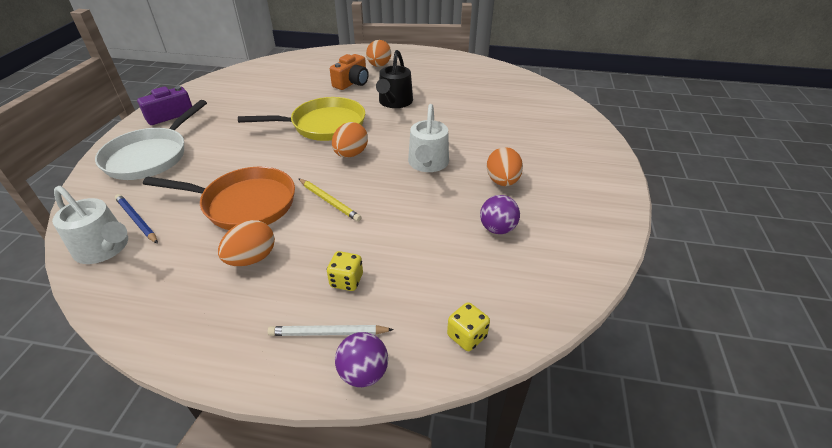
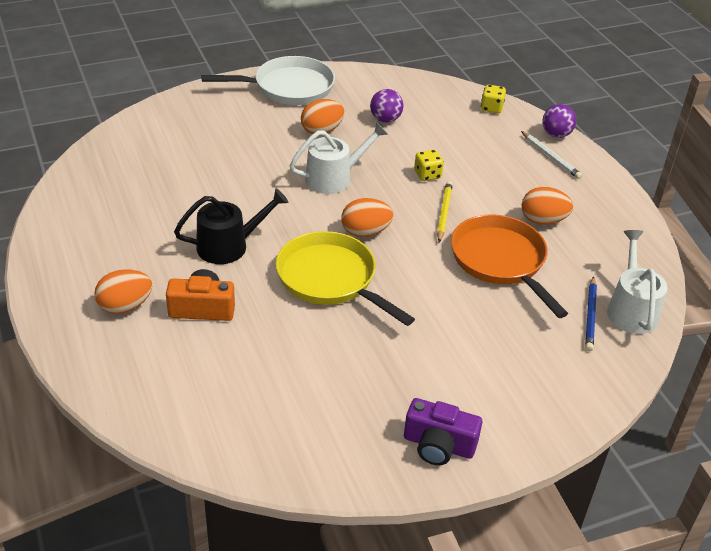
camera: 125 degrees left, 0 degrees up
white pan [95,100,207,180] -> white pan moved to [201,56,335,105]
yellow dice [327,251,363,291] -> yellow dice moved to [414,150,444,181]

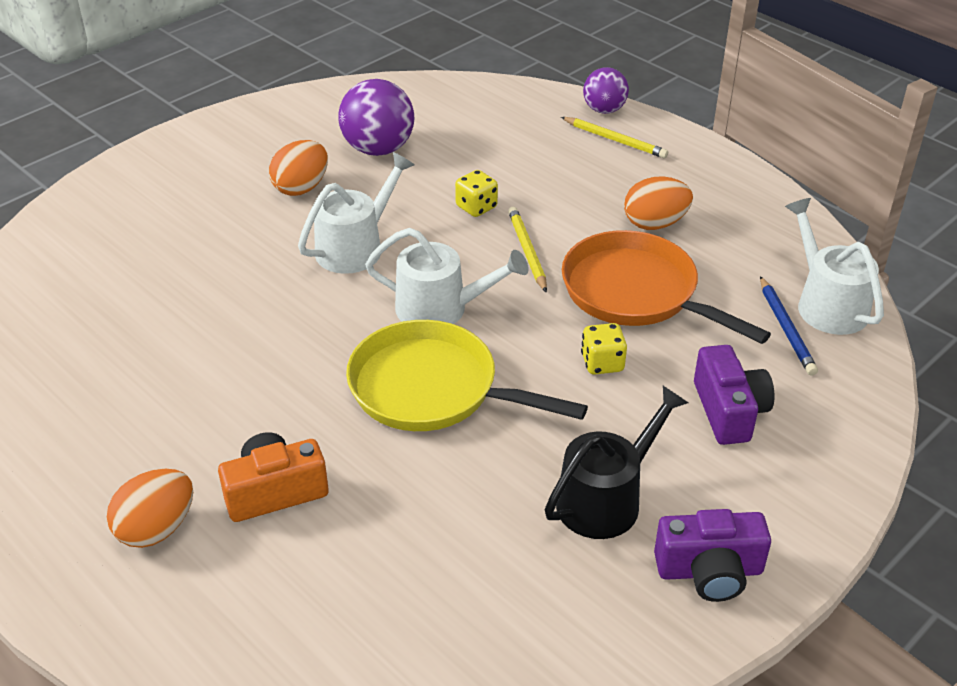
camera: 20 degrees left, 0 degrees up
black watering can [174,189,288,264] -> black watering can moved to [544,386,688,539]
white pan [201,56,335,105] -> none
orange egg [342,198,393,237] -> white watering can [365,228,529,324]
purple ball [370,89,403,123] -> purple ball [338,79,414,156], size x1.58
yellow dice [481,85,506,114] -> yellow dice moved to [581,323,627,375]
white pencil [521,131,582,179] -> yellow pencil [561,117,668,158]
none -> purple camera [694,345,775,445]

